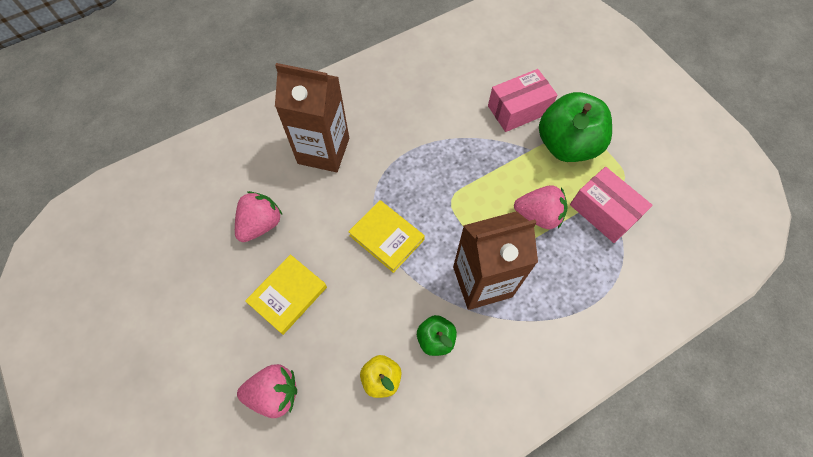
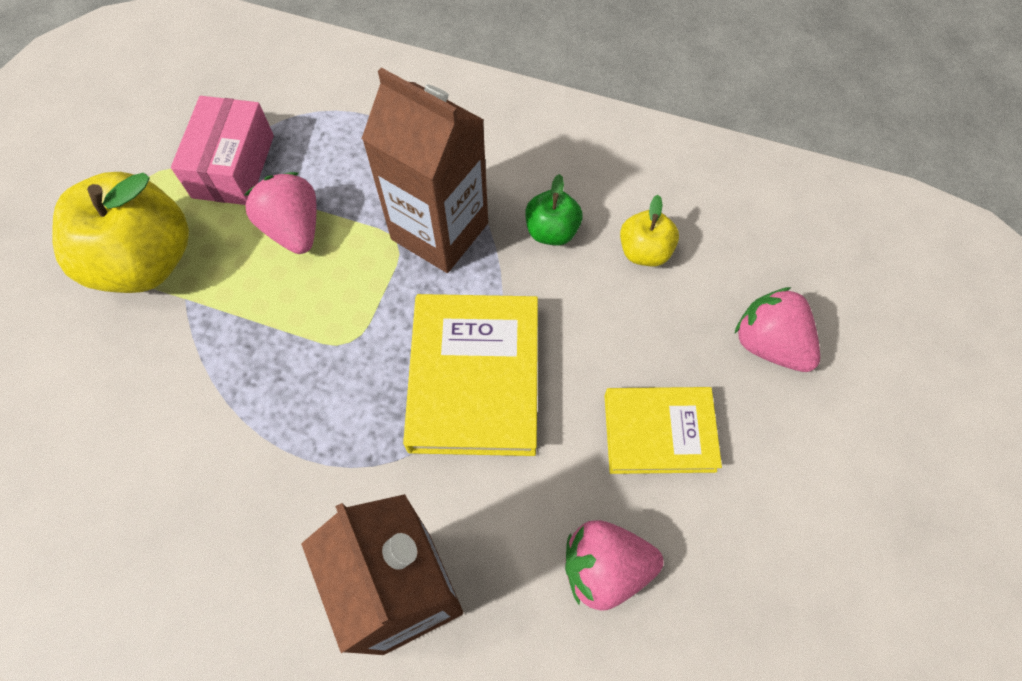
camera: 130 degrees left, 0 degrees up
yellow book [348,200,425,273] -> yellow book [403,294,538,456], size x1.54
pink box [488,69,557,132] -> none
green apple [539,92,612,162] -> yellow apple [52,172,189,293]

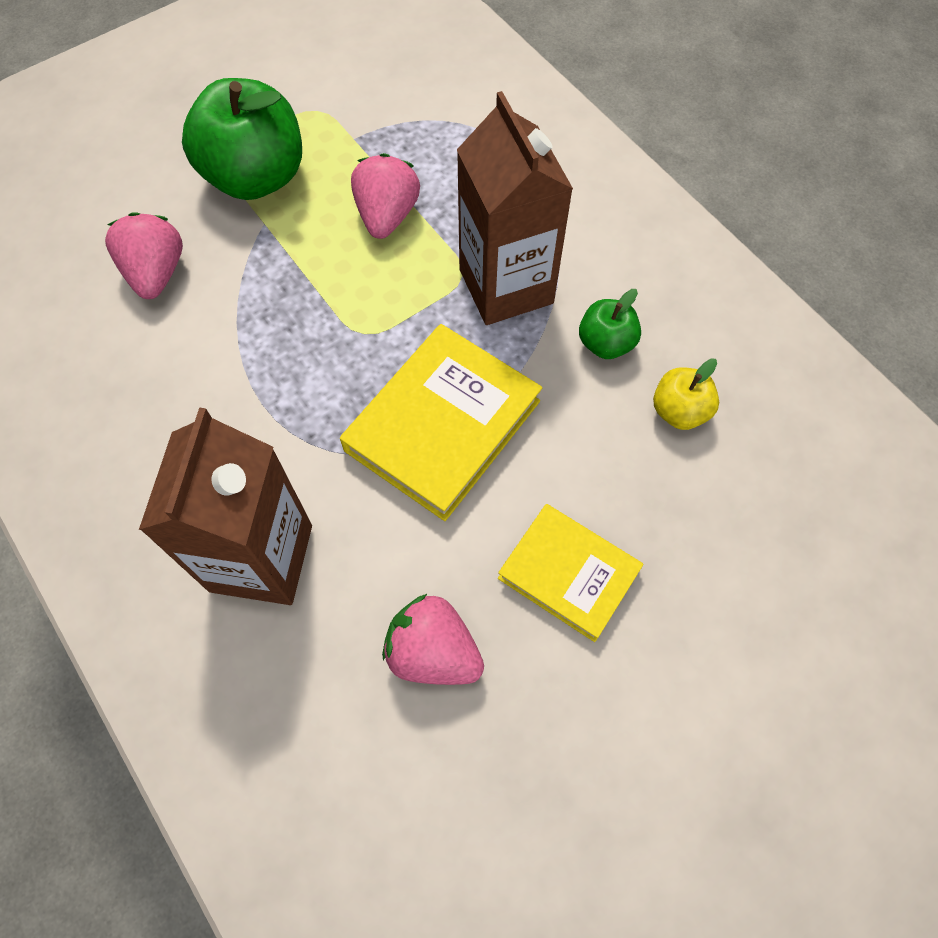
camera: 35 degrees right, 0 degrees up
yellow apple [52,172,189,293] -> green apple [182,78,302,200]
pink box [171,96,274,205] -> none
pink strawberry [734,287,820,372] -> pink strawberry moved to [105,212,183,299]

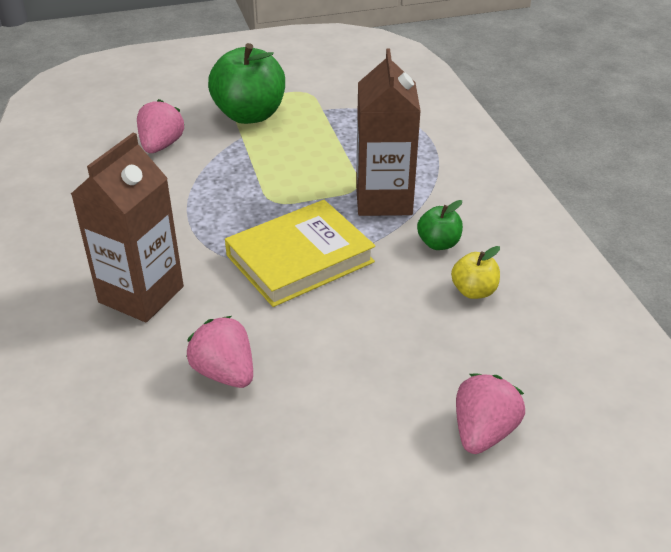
camera: 20 degrees right, 25 degrees down
pink strawberry [351,153,420,239] -> pink strawberry moved to [456,374,525,454]
yellow book [498,504,643,642] -> none

